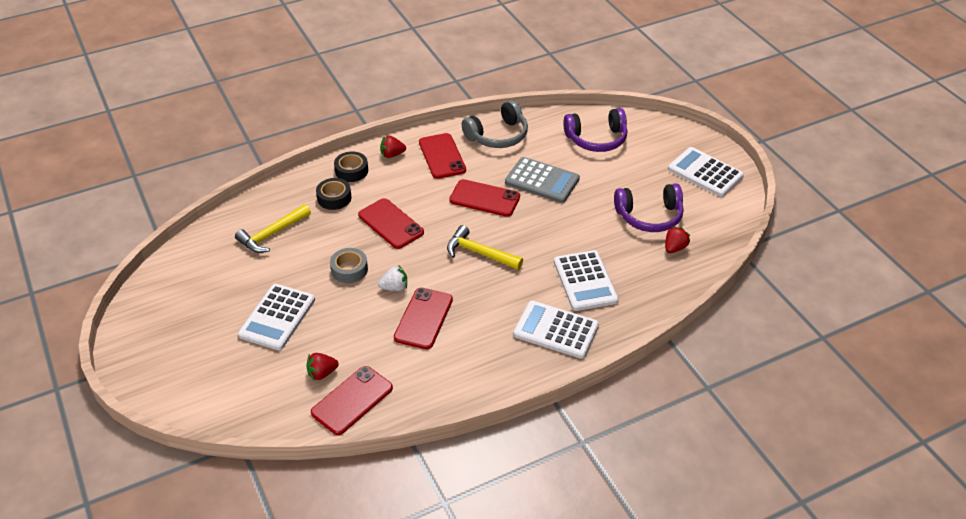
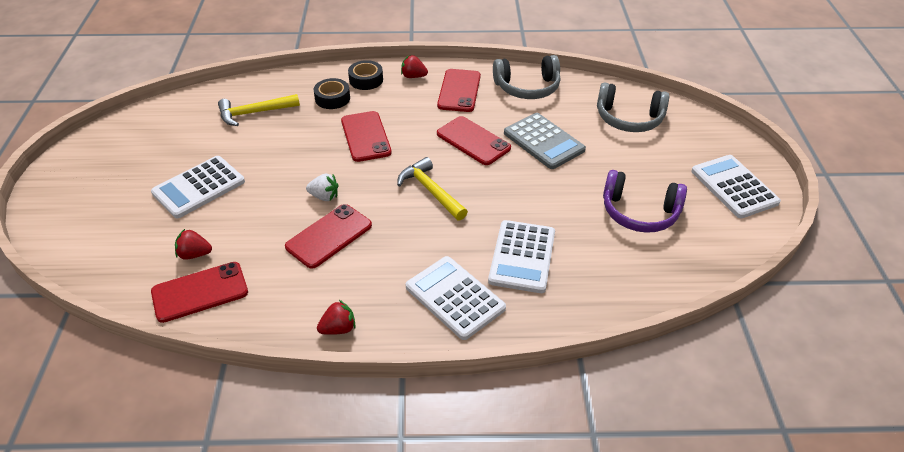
camera: 25 degrees right, 0 degrees up
grey tape [330,248,368,283] -> none
purple headphones [563,108,627,152] -> grey headphones [597,82,669,132]
red strawberry [665,226,690,253] -> red strawberry moved to [317,300,356,335]

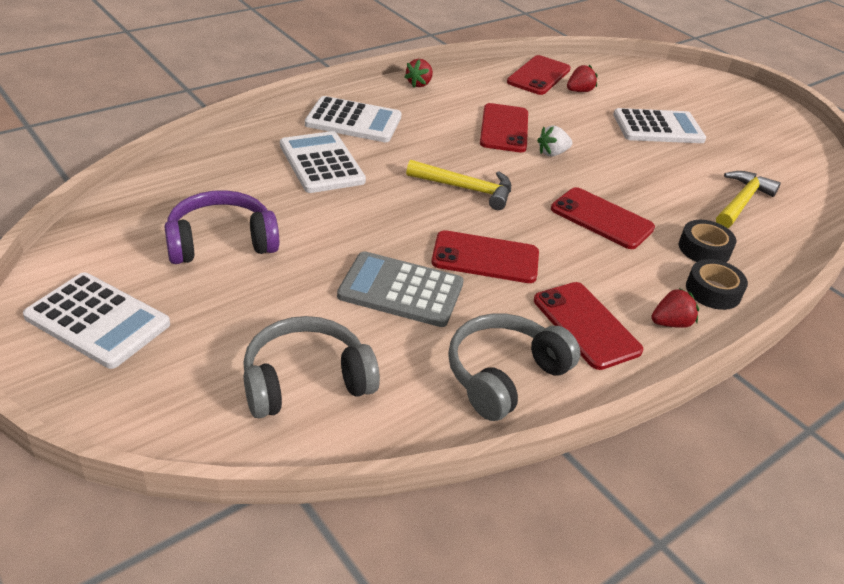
camera: 140 degrees right, 5 degrees down
white calculator [151,156,245,218] -> white calculator turned 75 degrees clockwise [613,108,706,143]

